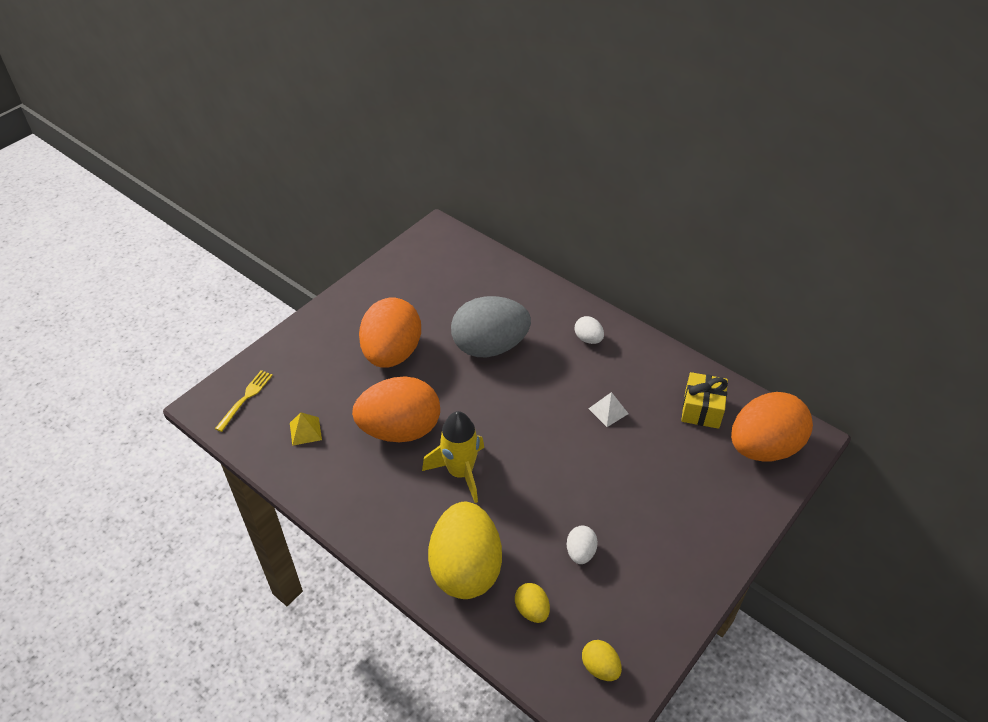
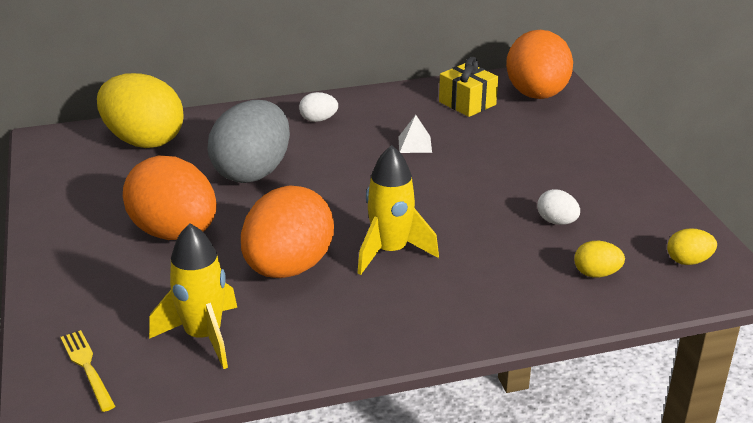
camera: 55 degrees left, 15 degrees down
yellow pyramid [290,412,322,446] -> yellow rocket [149,223,237,369]
yellow egg [428,502,502,599] -> yellow egg moved to [97,73,184,148]

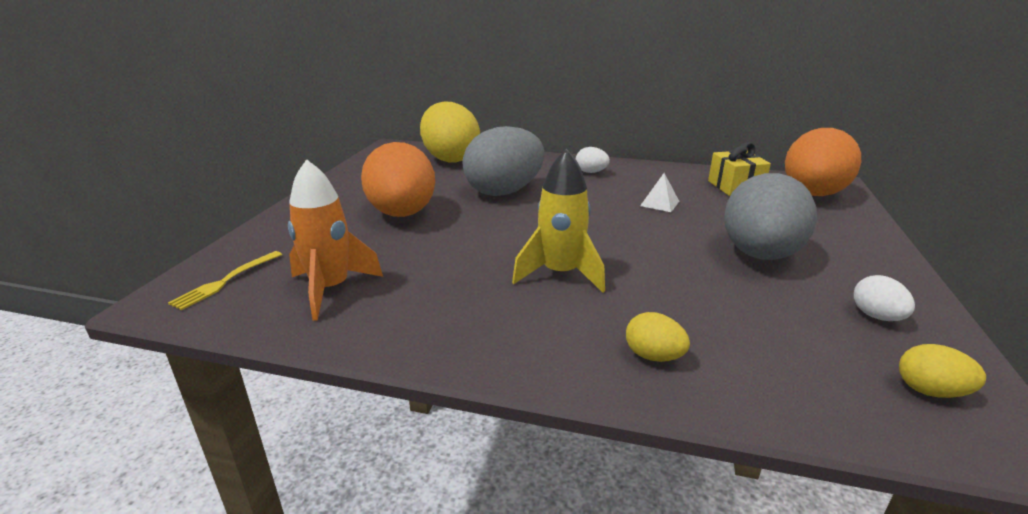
camera: 30 degrees right, 5 degrees down
yellow fork [60,330,115,412] -> yellow fork turned 150 degrees counterclockwise [168,251,282,310]
yellow rocket [149,223,237,369] -> orange rocket [288,159,383,321]
orange egg [241,185,334,278] -> none
white egg [537,189,580,225] -> white egg moved to [854,275,915,321]
yellow egg [574,241,625,278] -> yellow egg moved to [626,312,690,362]
none -> grey egg [724,173,817,260]

